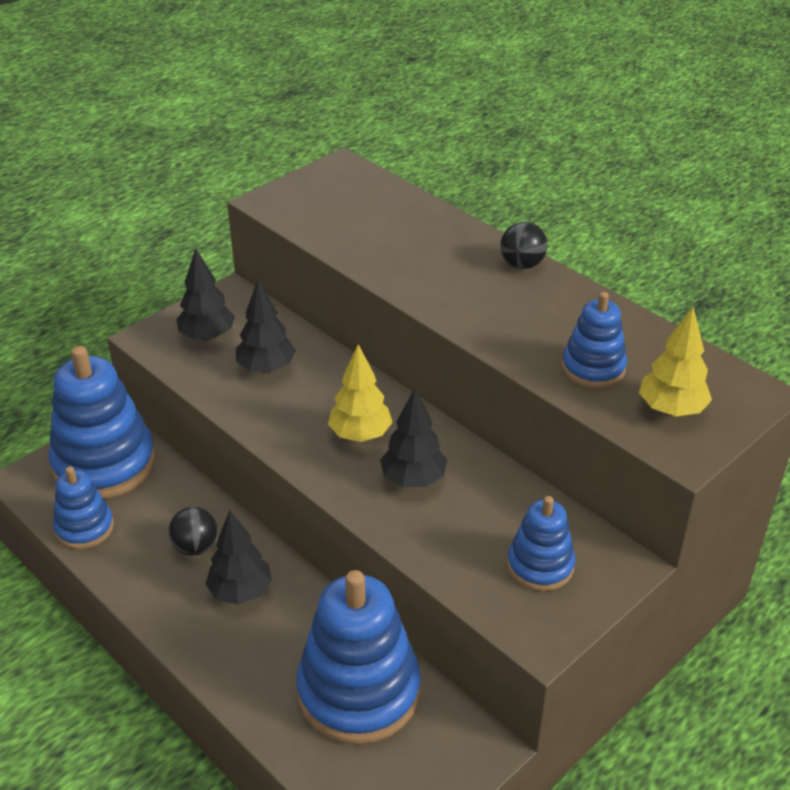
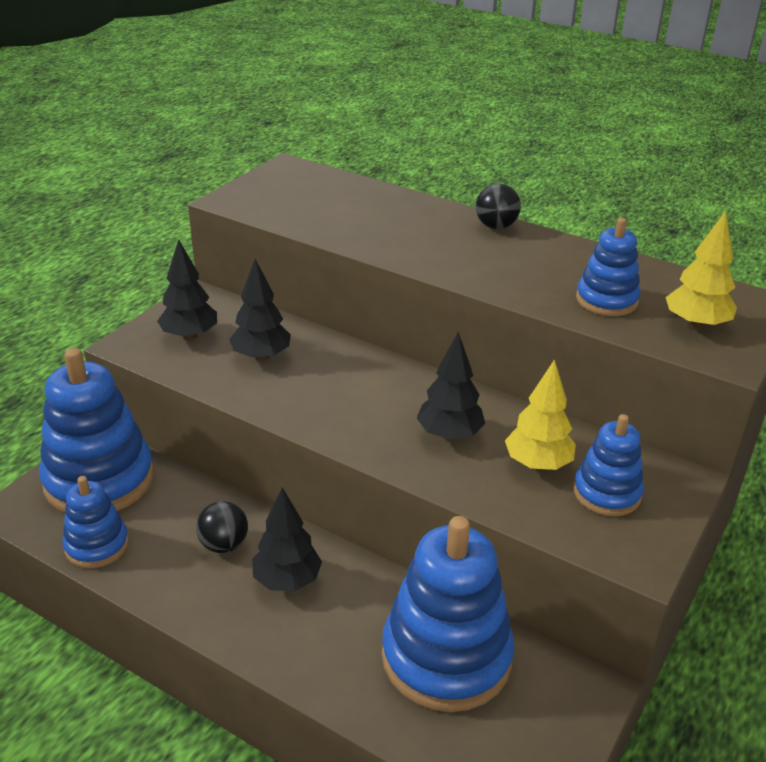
camera: 15 degrees left, 5 degrees down
yellow tree [328,344,392,442] -> yellow tree moved to [505,359,576,470]

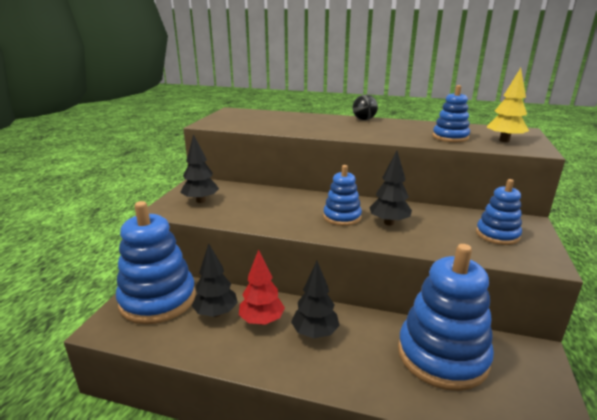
camera: 15 degrees left, 10 degrees down
blue stacking toy [62,476,129,568] -> blue stacking toy moved to [323,165,362,226]
black ball [196,501,248,553] -> red tree [239,249,285,325]
black tree [229,259,291,361] -> black tree moved to [192,243,238,317]
yellow tree [505,359,576,470] -> none

